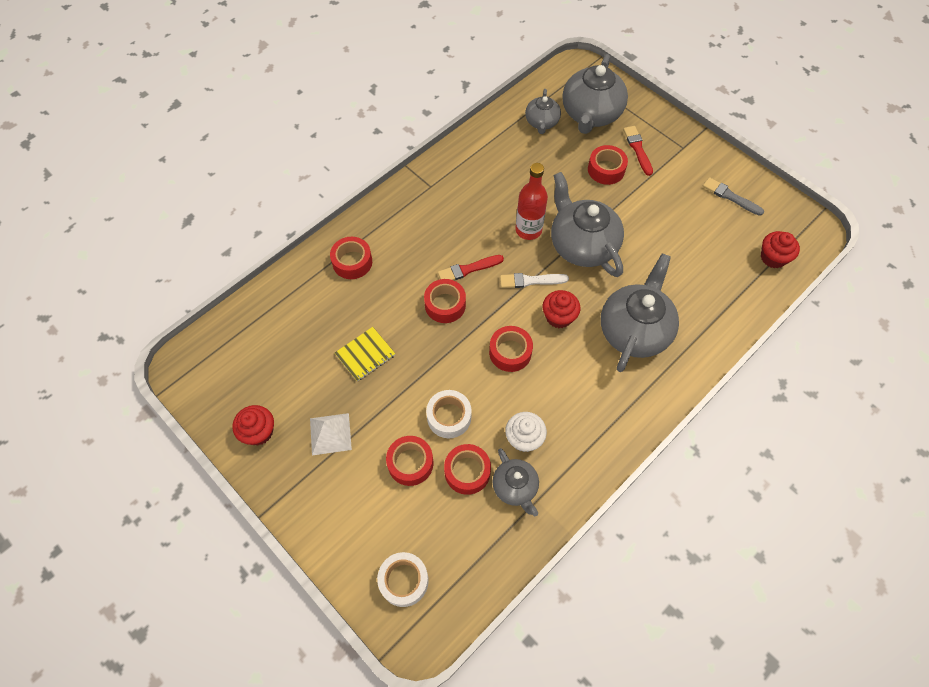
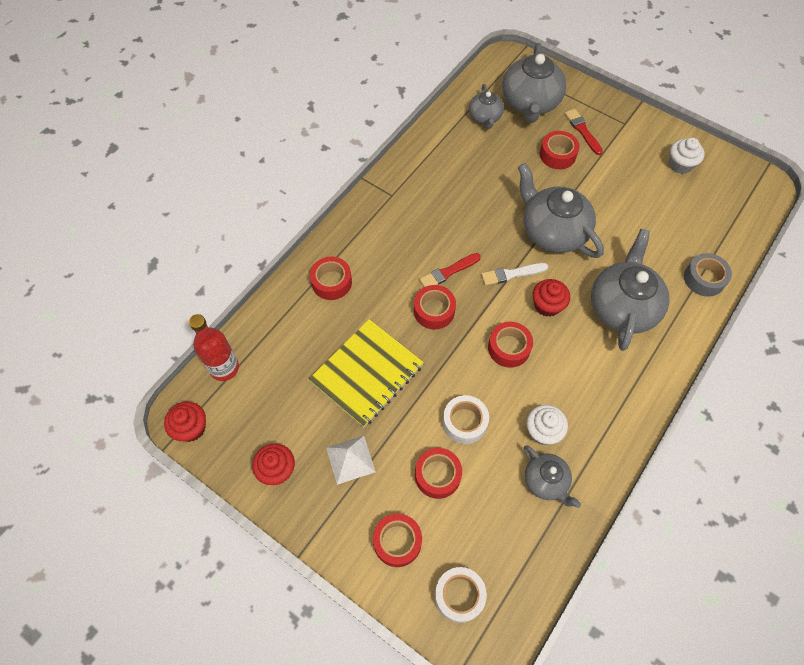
camera: 10 degrees left, 0 degrees up
yellow notebook [335,327,395,382] -> yellow notebook [309,319,424,427], size x1.87
red tape [444,444,491,495] -> red tape moved to [373,514,422,567]
red bottle [515,163,548,240] -> red bottle moved to [189,314,239,381]
grey brush [703,177,764,216] -> white cupcake [669,138,705,174]
red cupcake [761,231,800,268] -> red cupcake moved to [164,402,206,442]
none -> grey tape [684,253,732,297]

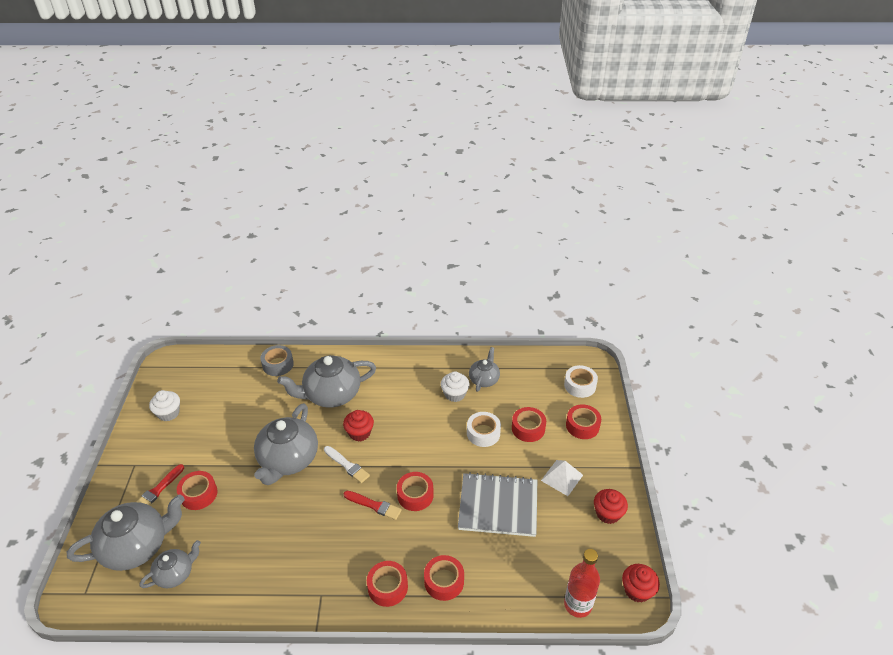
camera: 125 degrees left, 20 degrees down
yellow notebook [309,319,424,427] -> grey notebook [458,472,537,537]
red tape [488,322,533,368] -> red tape moved to [367,561,408,607]

